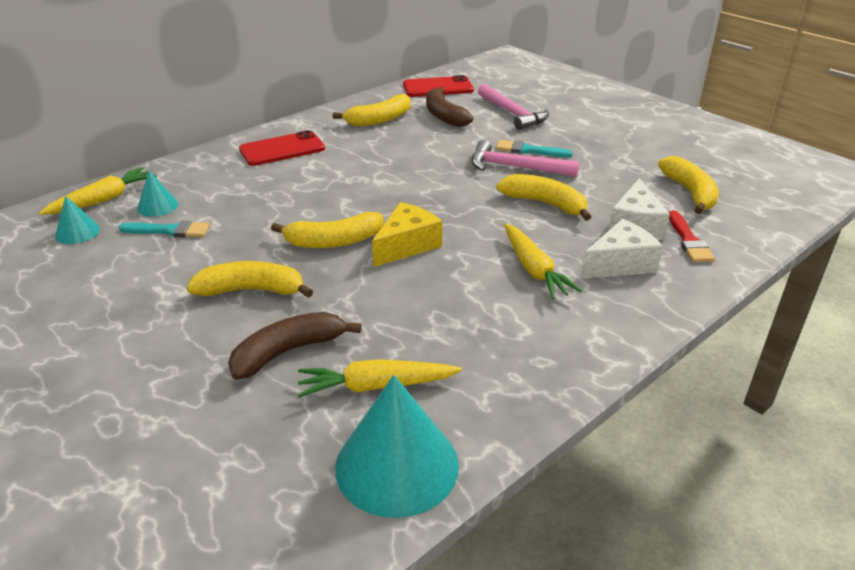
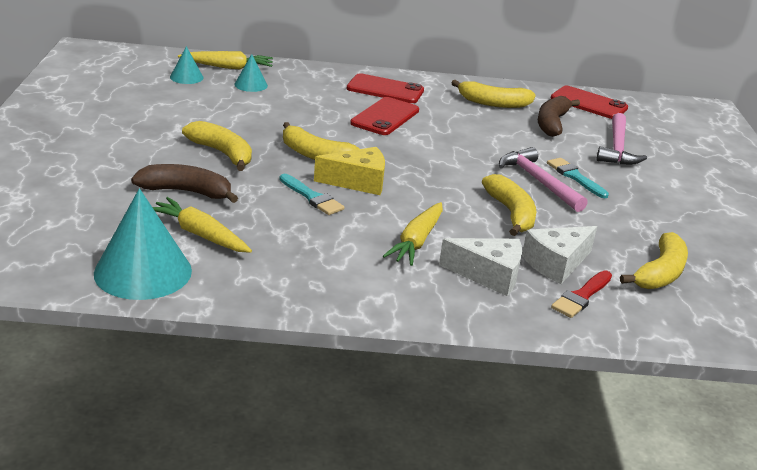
camera: 40 degrees right, 5 degrees down
turquoise brush [118,220,210,238] -> turquoise brush moved to [280,174,345,215]
none -> red phone [350,97,419,135]

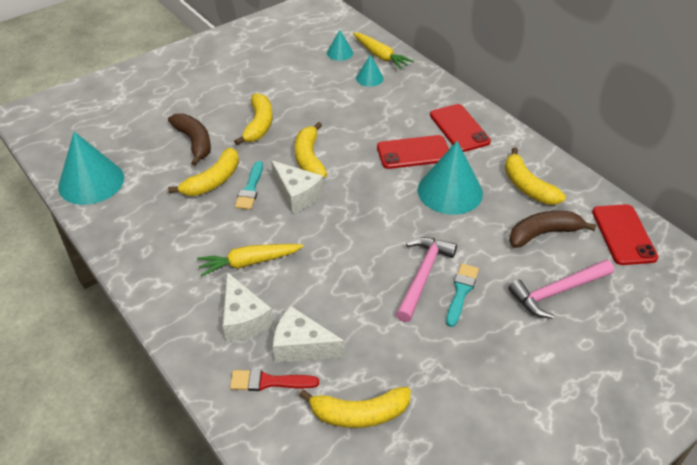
camera: 55 degrees right, 15 degrees up
yellow carrot [152,197,252,253] -> none
yellow cheese [314,147,385,195] -> white cheese [271,161,324,214]
yellow banana [482,174,536,236] -> yellow banana moved to [168,147,239,196]
none -> turquoise cone [418,141,483,215]

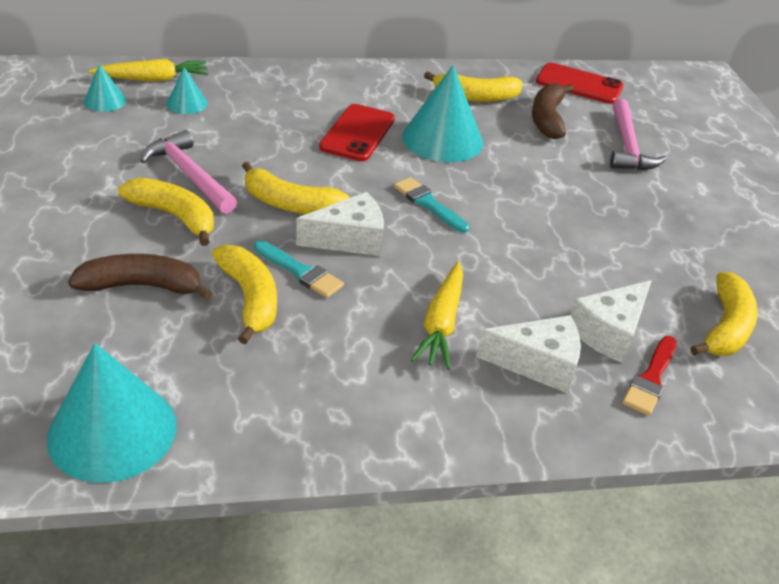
camera: 65 degrees left, 5 degrees down
pink hammer [396,237,457,322] -> pink hammer moved to [140,130,237,214]
red phone [430,104,491,152] -> none
turquoise brush [446,263,479,327] -> turquoise brush moved to [394,177,469,233]

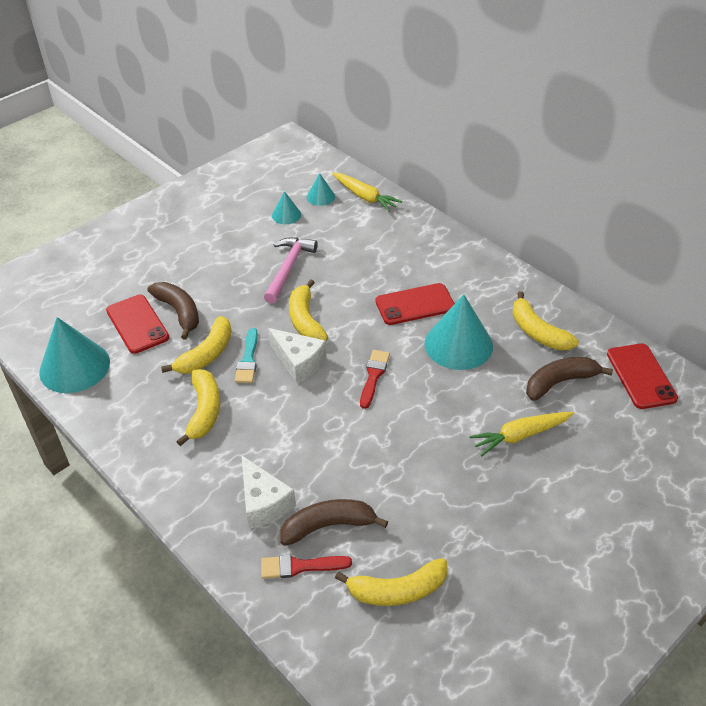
camera: 60 degrees right, 5 degrees up
yellow banana [118,177,214,246] -> yellow banana moved to [176,369,220,446]
turquoise cone [166,67,208,114] -> turquoise cone moved to [272,191,301,224]
turquoise brush [394,177,469,233] -> red brush [360,350,390,409]
yellow carrot [411,262,463,369] -> yellow carrot moved to [469,412,574,456]
white cheese [570,280,652,363] -> brown banana [280,499,388,546]
pink hammer [610,99,666,170] -> none
none -> red phone [106,295,169,354]

